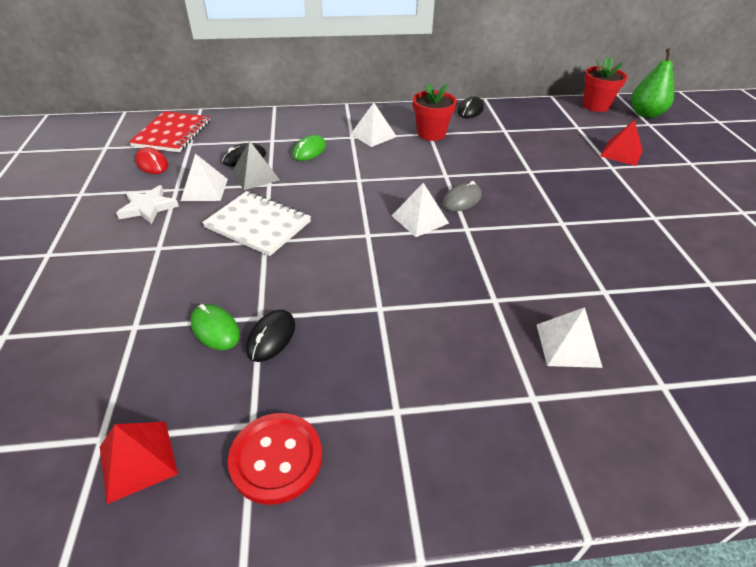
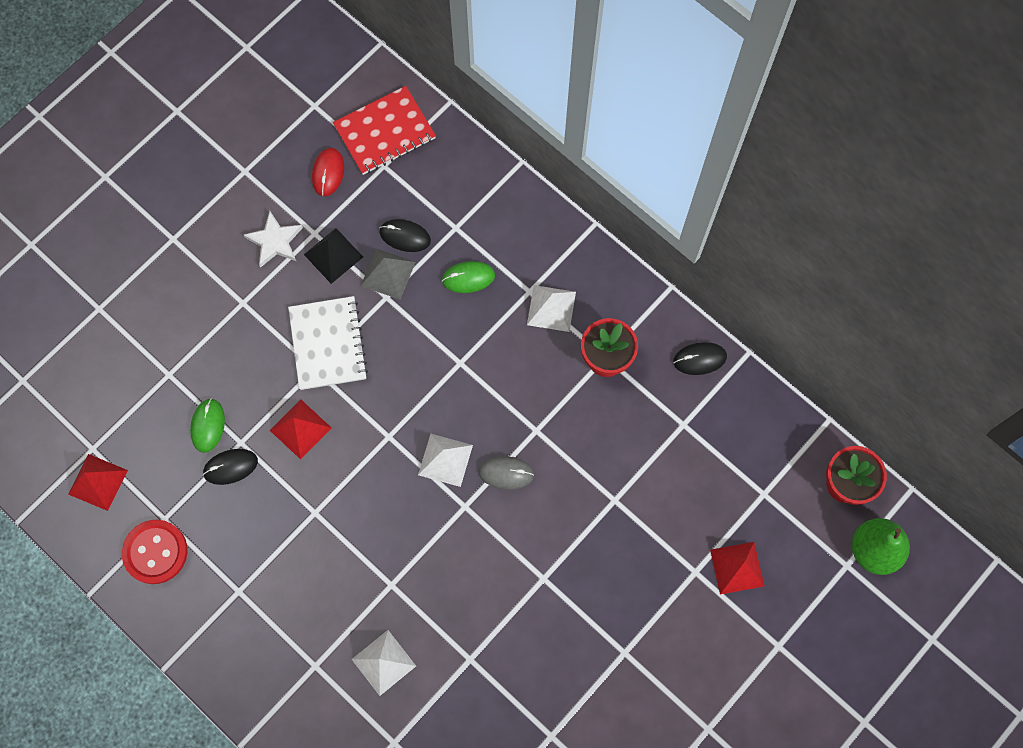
camera: 50 degrees right, 30 degrees up
white pyramid [181,154,228,201] -> black pyramid [304,228,363,284]
none -> red pyramid [270,399,332,459]

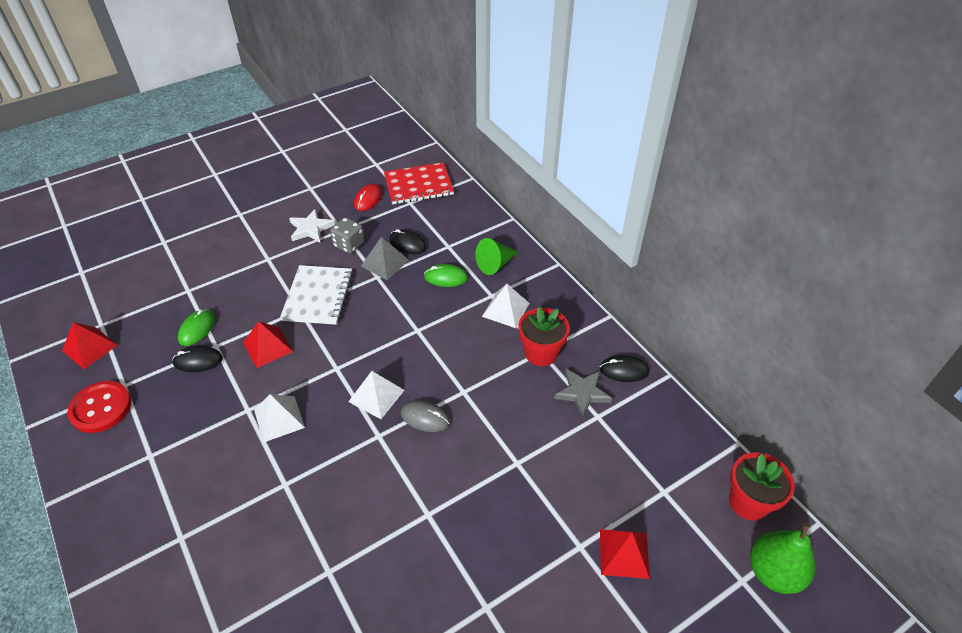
camera: 15 degrees right, 25 degrees down
black pyramid [304,228,363,284] -> grey dice [330,217,365,254]
white pyramid [352,630,416,696] -> white pyramid moved to [254,394,305,443]
none -> green cone [476,238,518,275]
none -> grey star [554,369,612,417]

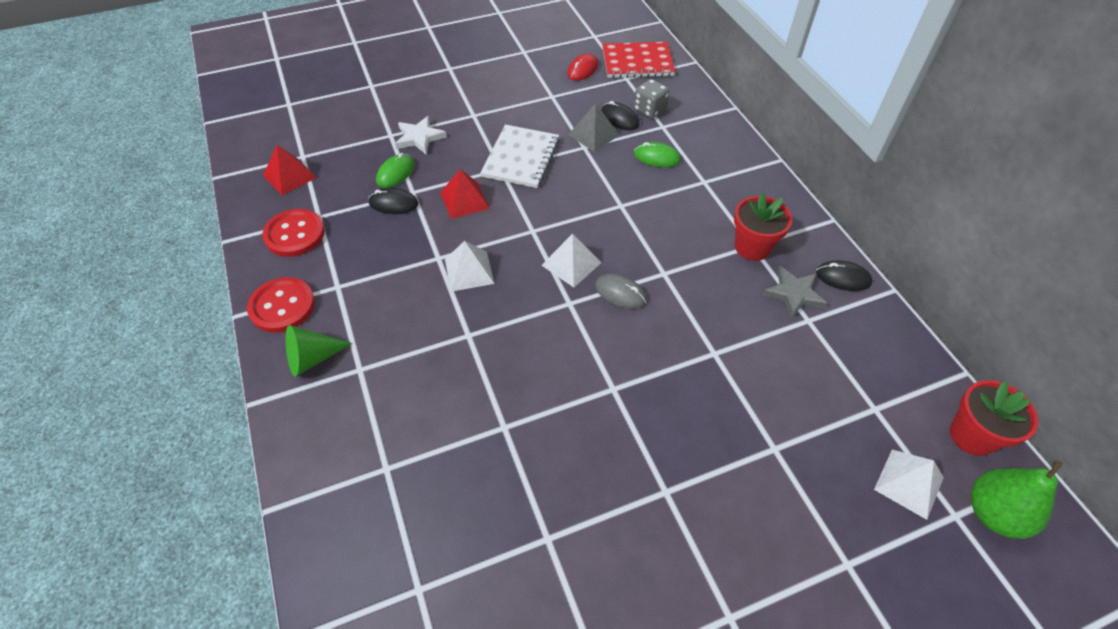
camera: 10 degrees right, 5 degrees up
white star [289,209,335,242] -> white star moved to [395,116,447,155]
grey dice [330,217,365,254] -> grey dice moved to [634,79,669,118]
green cone [476,238,518,275] -> green cone moved to [286,325,352,376]
white pyramid [482,284,529,328] -> white pyramid moved to [874,450,944,520]
red pyramid [600,529,650,579] -> none
none -> red button [247,277,315,333]

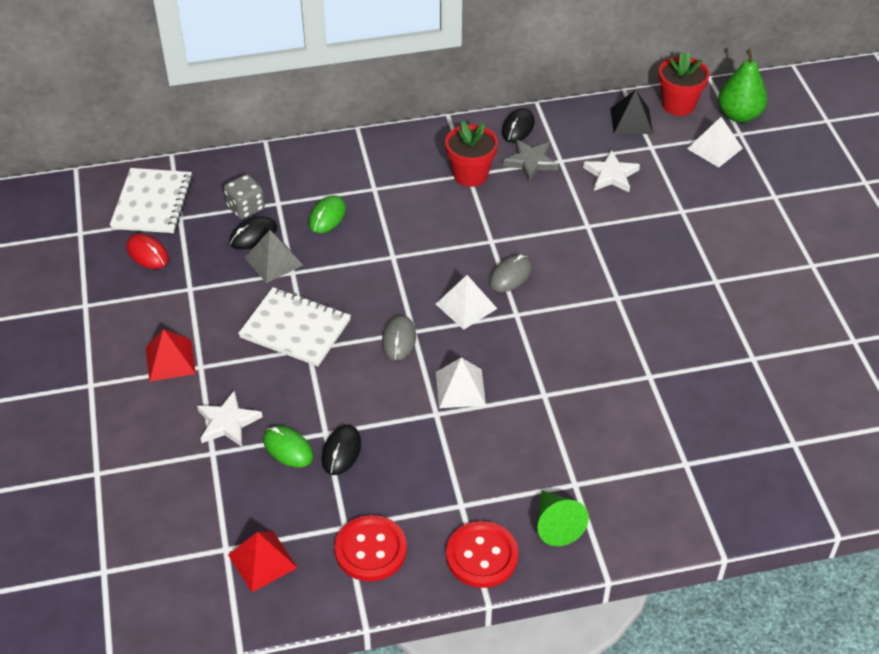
camera: 80 degrees left, 5 degrees down
red pyramid [440,169,490,219] -> red pyramid moved to [146,329,196,382]
red notebook [602,42,675,78] -> white notebook [110,168,193,233]
none -> grey mouse [382,315,416,361]
none -> white star [583,150,640,192]
none -> black pyramid [610,89,653,134]

